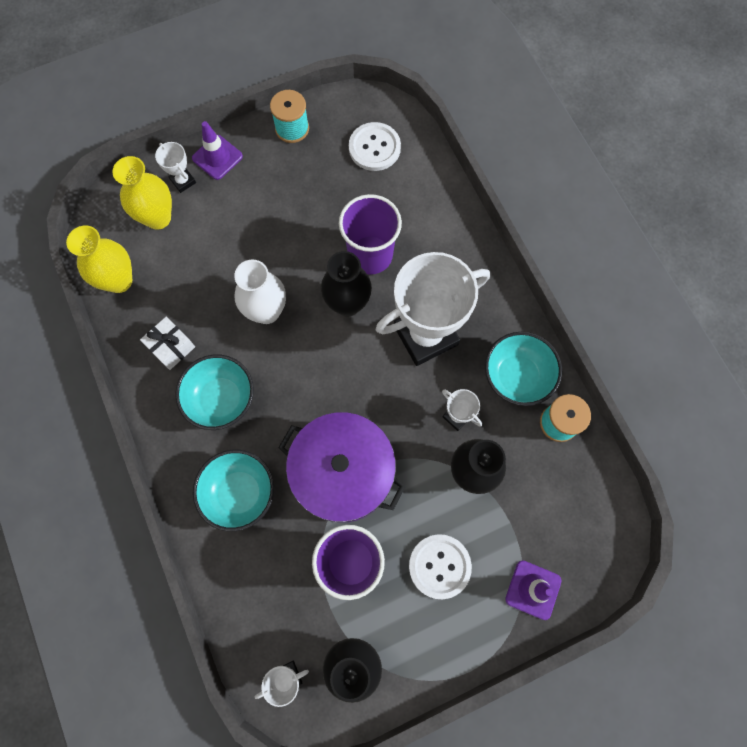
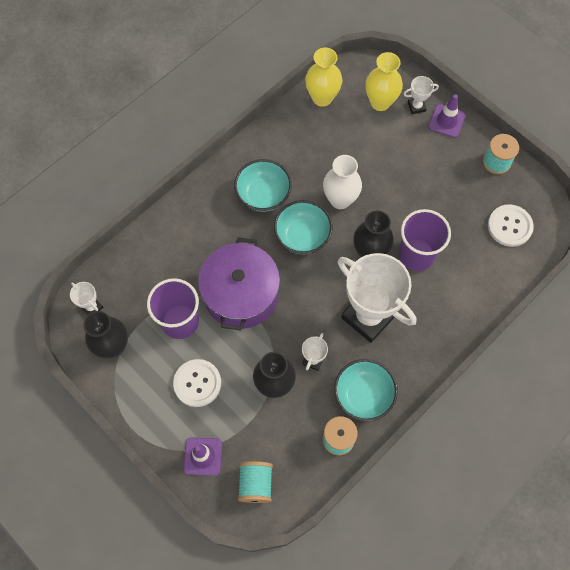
camera: 70 degrees right, 5 degrees down
white gift [140,317,195,370] -> none
white trophy [155,142,196,193] -> white trophy turned 45 degrees clockwise [404,76,439,114]
turquoise bowl [193,450,274,531] -> turquoise bowl moved to [274,200,333,254]
none -> turquoise spool [238,461,273,503]

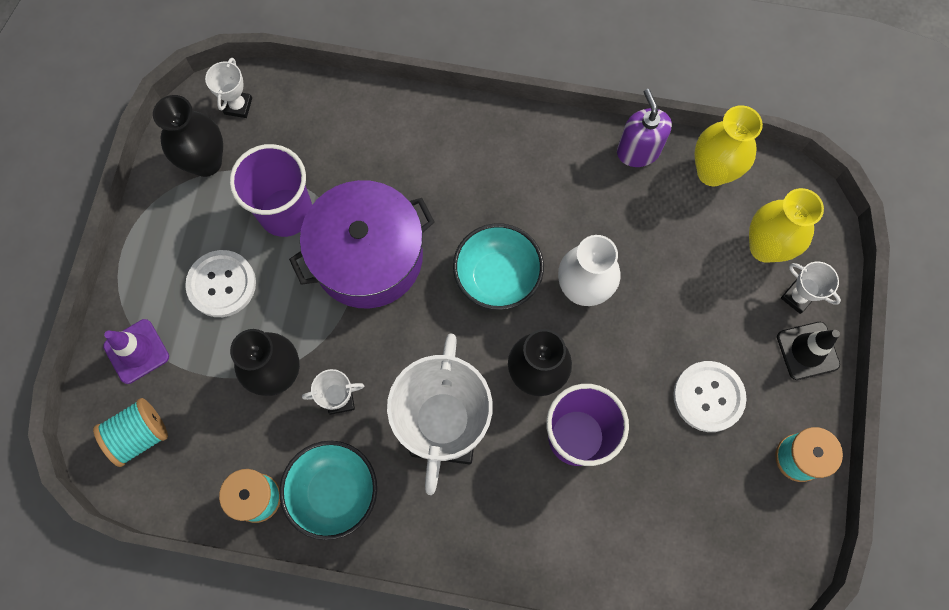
camera: 55 degrees right, 5 degrees up
turquoise bowl [234,159,292,212] -> none
purple traffic cone [428,94,466,138] -> black traffic cone [777,322,840,380]
white button [488,204,534,247] -> white button moved to [673,361,747,432]
none -> purple soap dispenser [617,89,672,167]

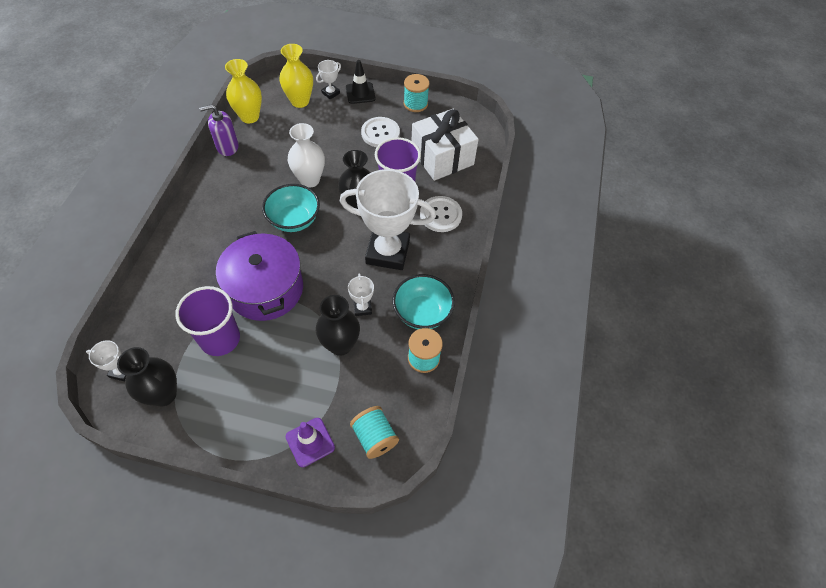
camera: 90 degrees left, 15 degrees down
white button [185,250,256,317] -> white button moved to [420,196,462,232]
none -> white gift [411,109,479,181]

